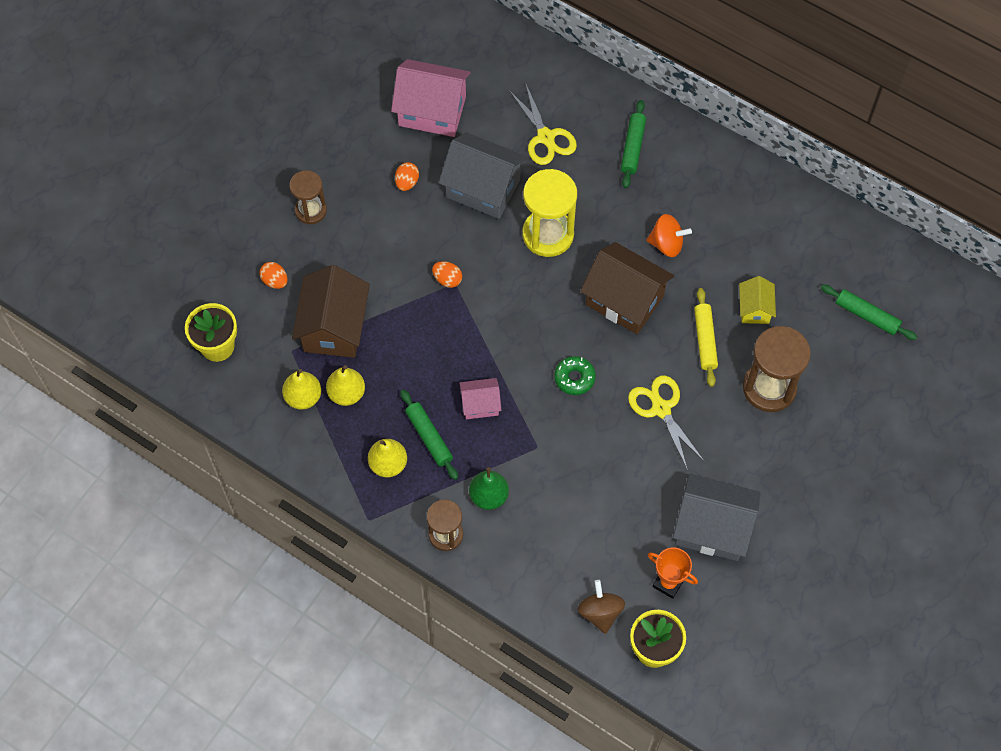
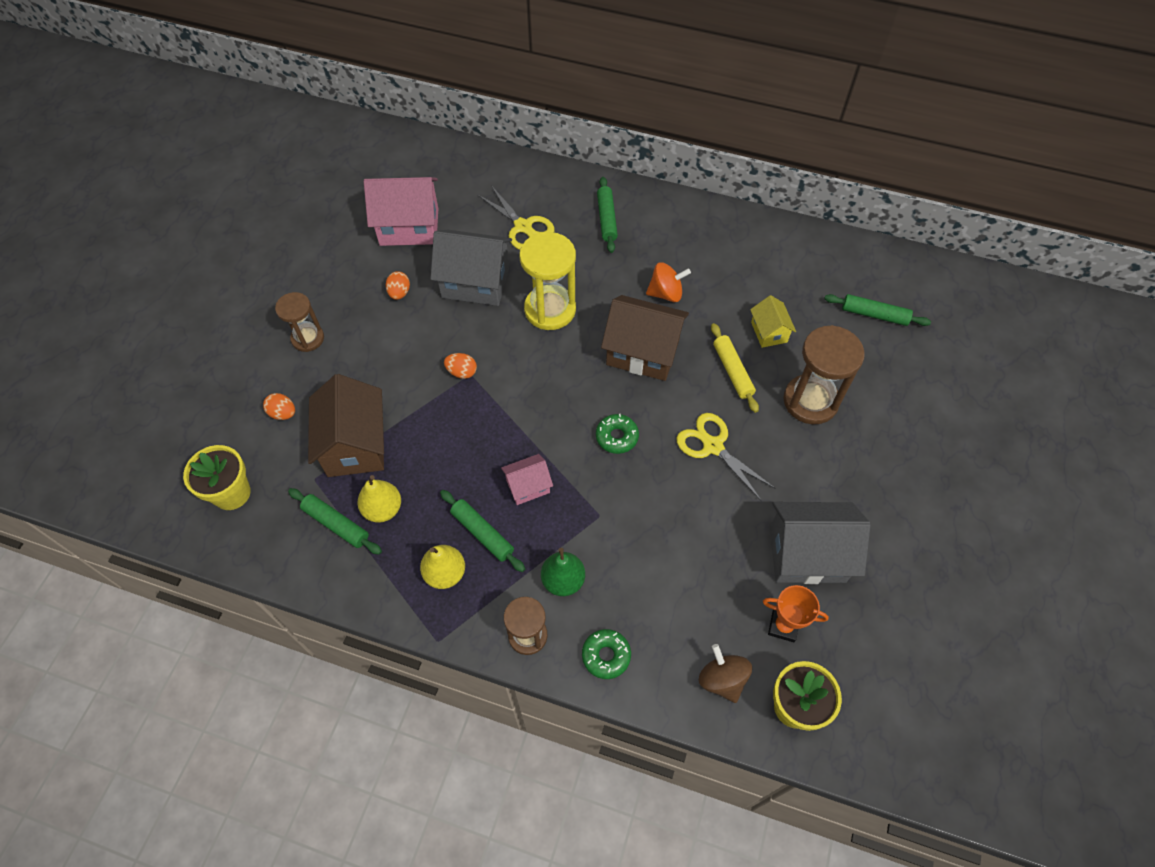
camera: 15 degrees left, 5 degrees down
yellow pear [282,369,321,410] -> green rolling pin [288,488,382,555]
none -> green donut [582,629,631,679]

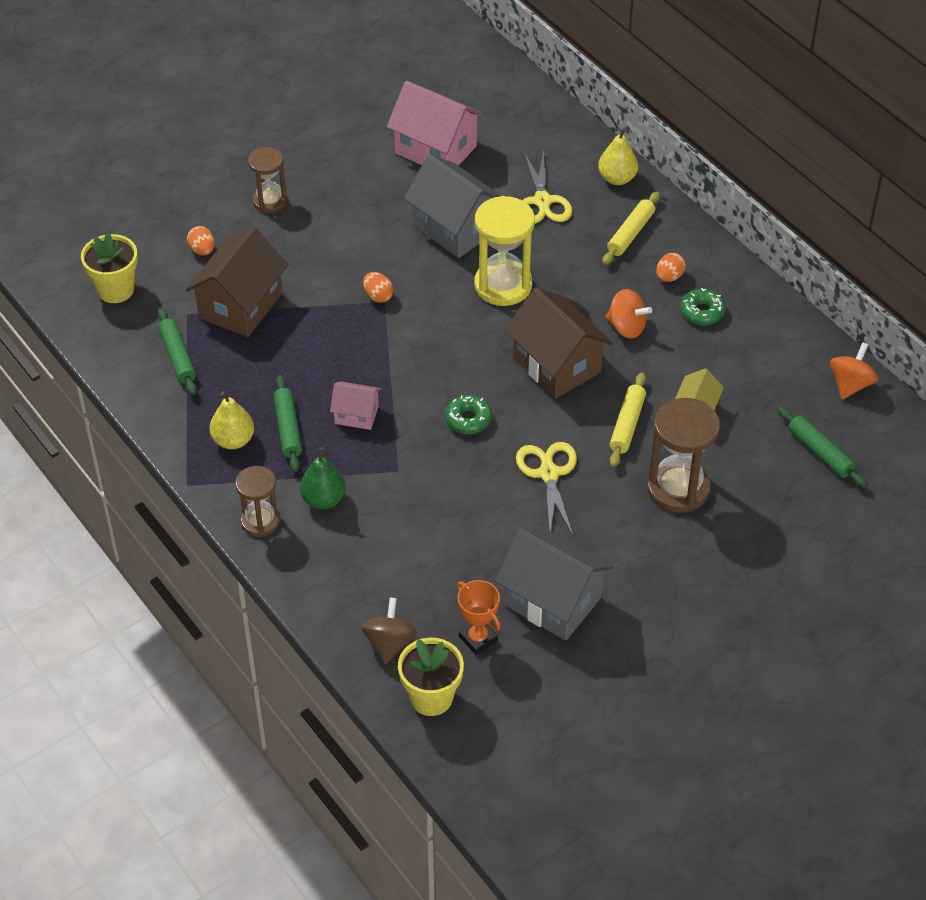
camera: 35 degrees right, 10 degrees down
yellow pear [357,475,401,523] -> yellow pear moved to [598,128,638,185]
orange egg [386,271,410,300] -> orange egg moved to [656,253,686,282]
green donut [582,629,631,679] -> green donut moved to [680,288,726,325]
green rolling pin [597,177,618,253] -> yellow rolling pin [602,191,660,265]
none -> orange spinning top [830,342,878,400]

